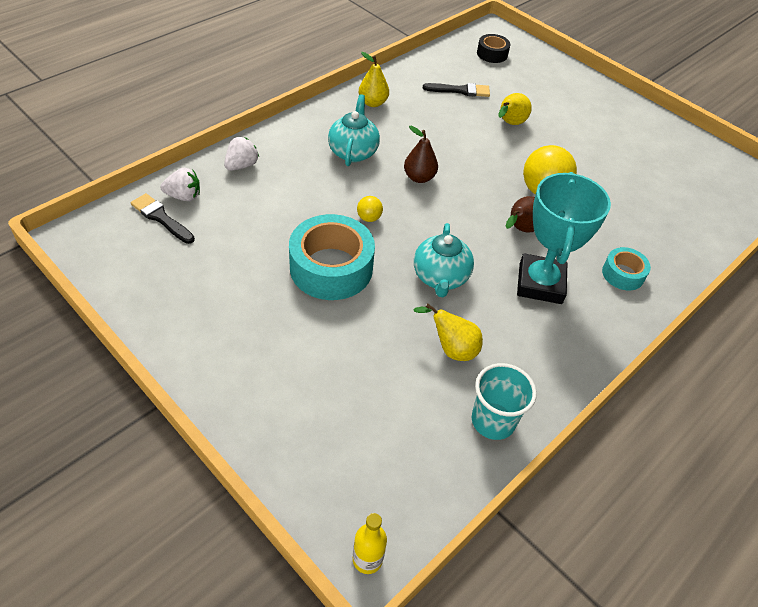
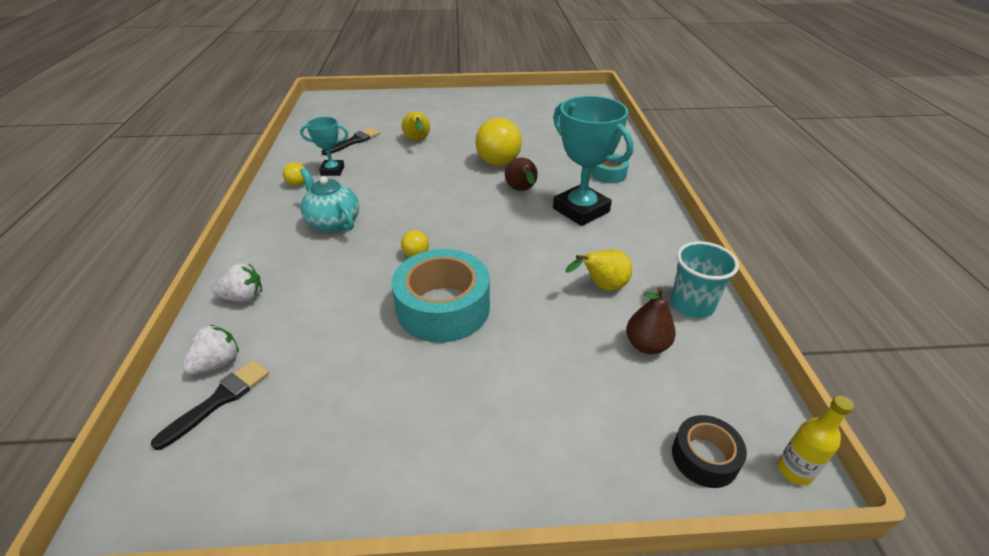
camera: 45 degrees left, 10 degrees down
black brush [131,193,195,244] -> black brush turned 135 degrees clockwise [151,360,269,450]
white strawberry [224,137,259,171] -> white strawberry turned 90 degrees clockwise [212,263,262,302]
yellow pear [358,52,389,107] -> yellow ball [283,162,305,186]
brown pear [404,126,438,183] -> brown pear moved to [626,287,676,354]
turquoise teapot [414,223,474,297] -> none
black tape [477,34,510,63] -> black tape moved to [672,415,747,488]
none -> turquoise trophy [300,117,348,176]

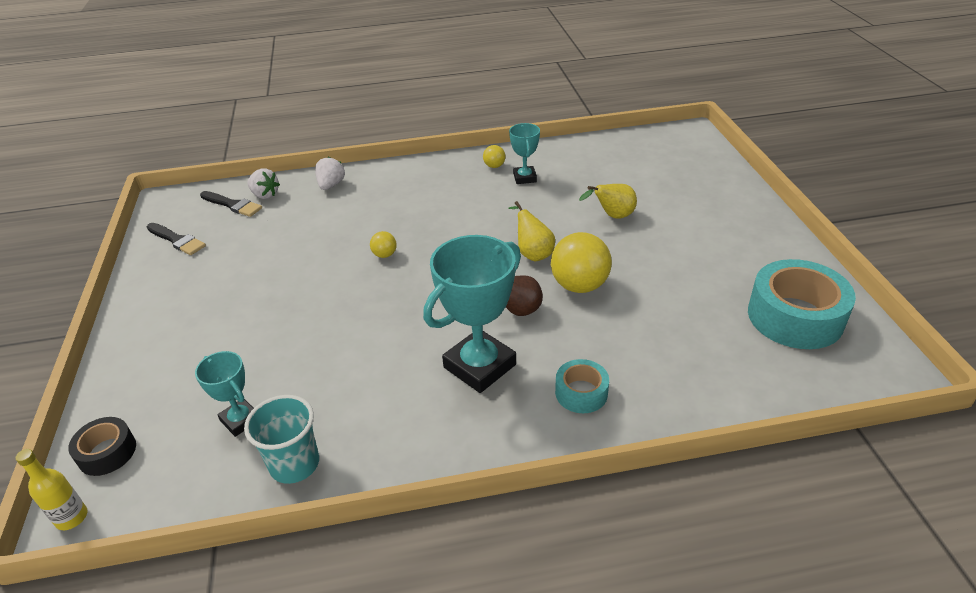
camera: 85 degrees right, 0 degrees up
white strawberry [212,263,262,302] -> white strawberry turned 150 degrees counterclockwise [315,157,345,190]
turquoise teapot [300,168,359,233] -> none
black brush [322,128,380,155] -> black brush moved to [147,223,206,255]
turquoise tape [392,249,490,343] -> turquoise tape moved to [748,259,856,349]
yellow pear [566,250,632,291] -> yellow pear moved to [508,201,555,261]
brown pear [626,287,676,354] -> turquoise trophy [195,351,254,437]

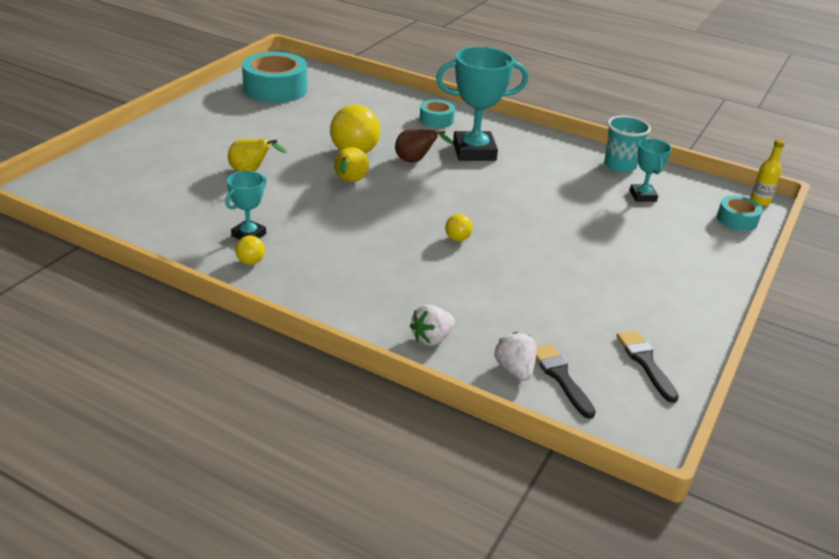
camera: 145 degrees left, 5 degrees down
black tape [68,417,136,476] -> turquoise tape [717,196,763,231]

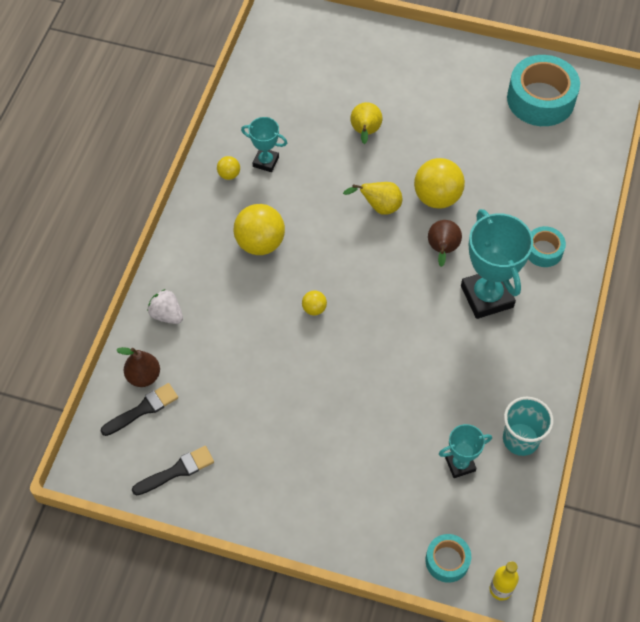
camera: 80 degrees right, 25 degrees up
white strawberry [495,332,537,381] -> brown pear [116,347,160,387]
none -> yellow ball [234,204,285,255]

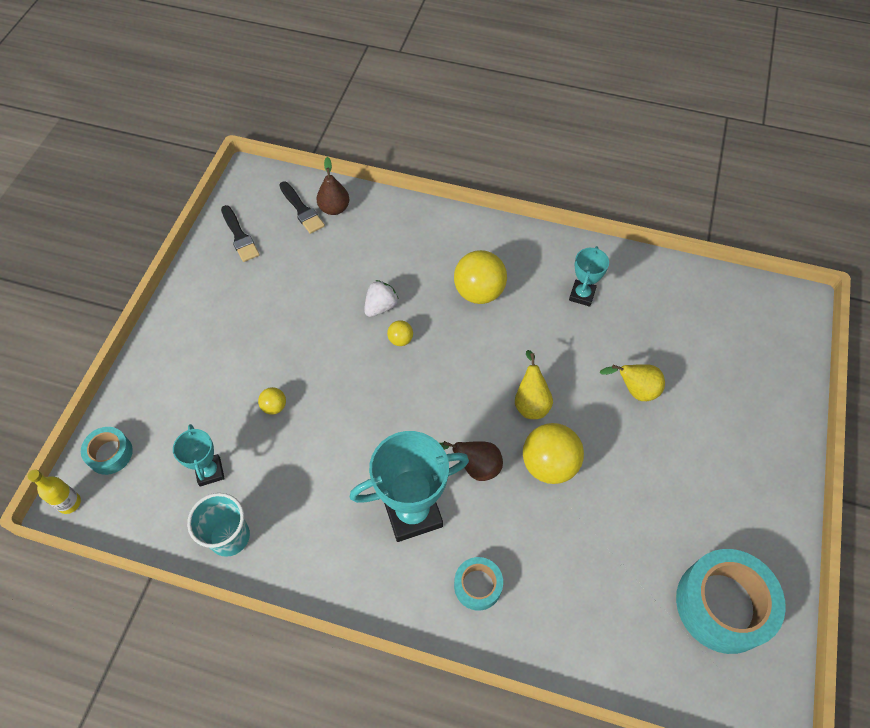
camera: 90 degrees right, 0 degrees up
white strawberry [148,289,183,324] -> white strawberry moved to [364,280,398,317]
yellow ball [217,156,240,180] -> yellow ball moved to [258,387,286,415]

